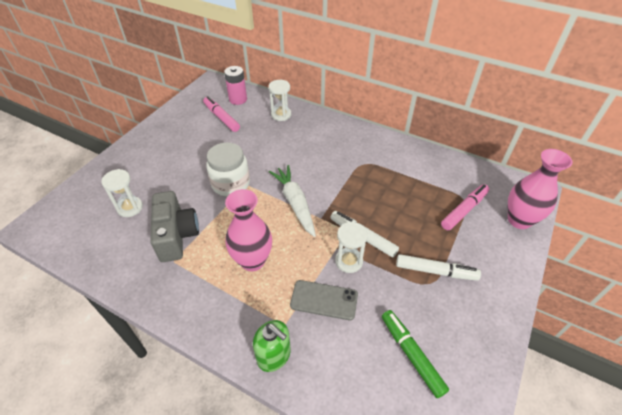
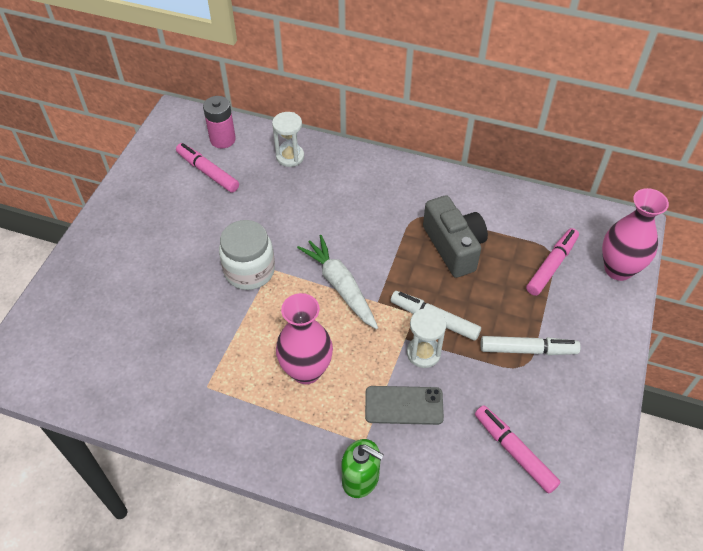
camera: 10 degrees left, 5 degrees up
white hourglass [101,169,143,217] -> none
grey camera [150,191,199,262] -> grey camera moved to [423,195,488,278]
green marker [382,310,449,398] -> pink marker [475,405,561,494]

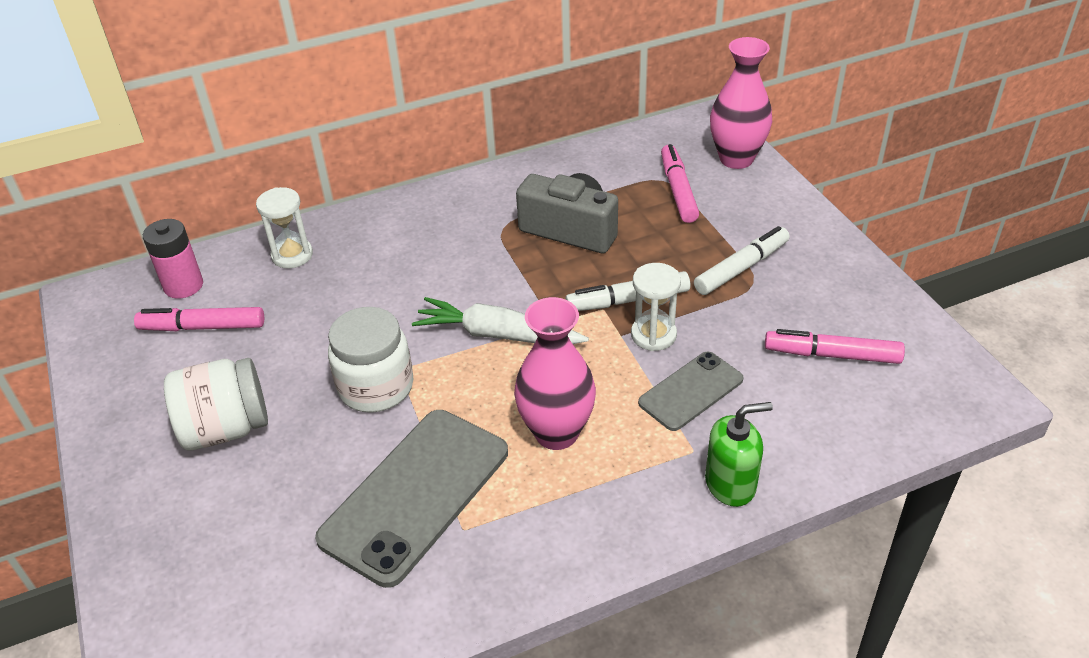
camera: 40 degrees left, 10 degrees down
none -> white jar [164,358,268,450]
none -> grey phone [315,410,508,588]

